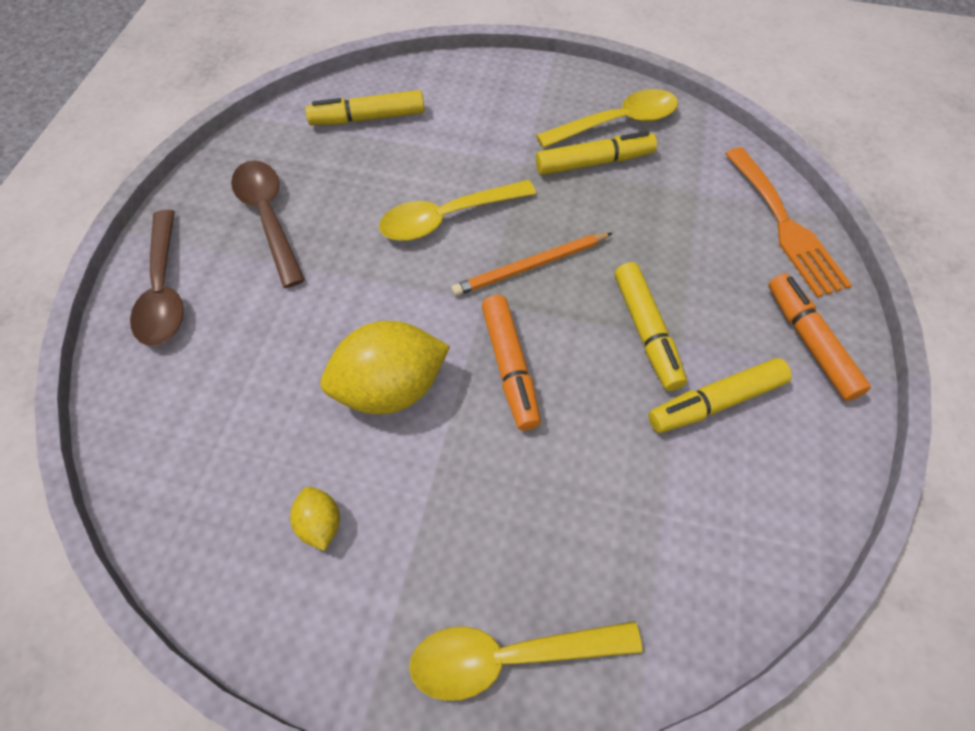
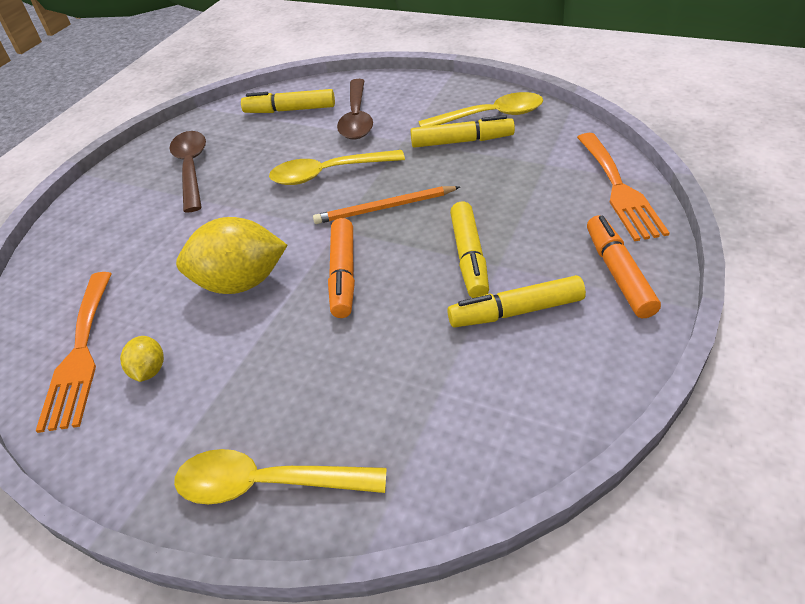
camera: 15 degrees right, 15 degrees down
brown spoon [130,210,184,346] -> brown spoon moved to [337,79,373,139]
none -> orange fork [36,272,112,433]

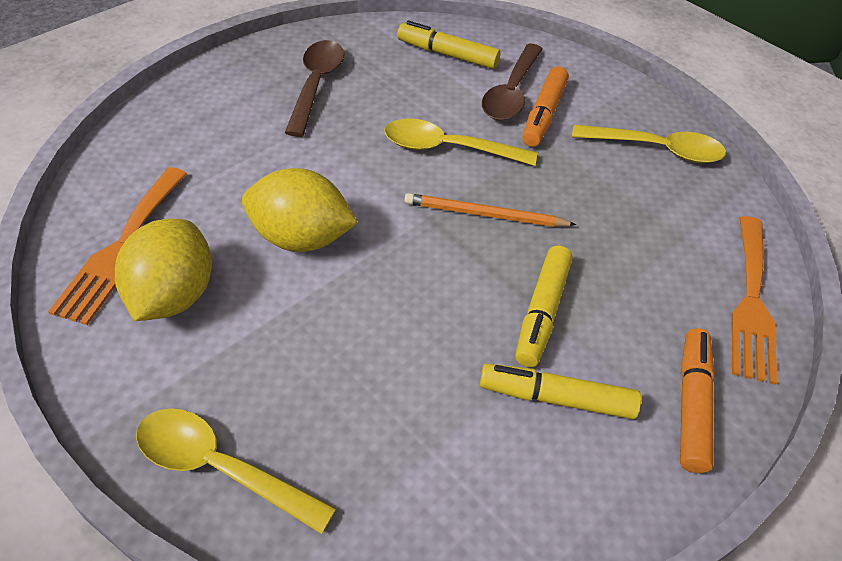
camera: 15 degrees right, 5 degrees up
yellow lemon [120,336,164,382] -> yellow lemon [115,219,212,321], size x2.09
orange marker [328,218,355,318] -> orange marker moved to [522,66,569,147]
yellow marker [410,115,515,148] -> none

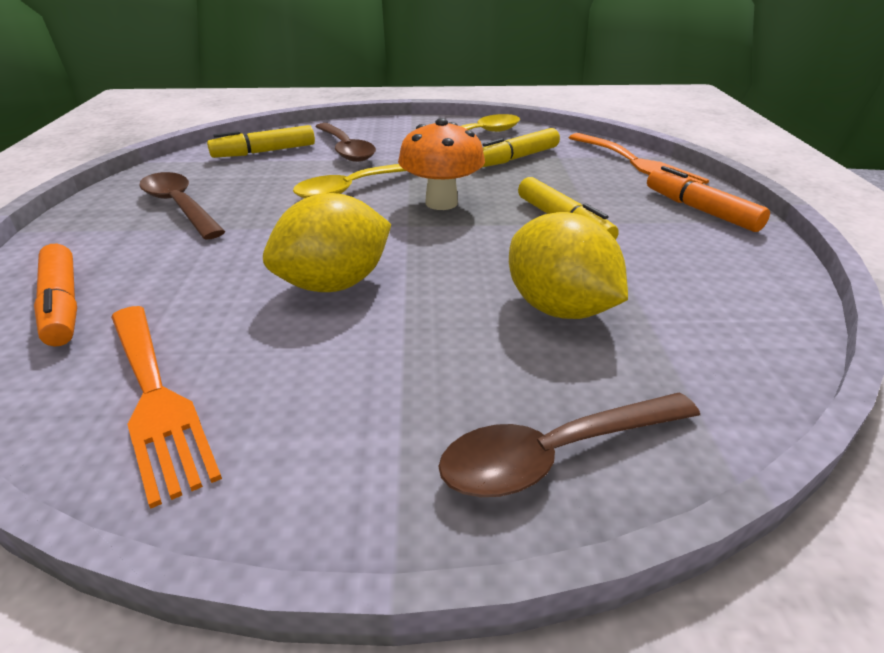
camera: 45 degrees left, 15 degrees down
yellow lemon [115,219,212,321] -> yellow lemon moved to [509,212,628,319]
yellow spoon [136,408,337,534] -> brown spoon [438,392,700,497]
orange pencil [404,193,576,227] -> orange mushroom [398,118,485,210]
yellow marker [480,364,641,419] -> yellow marker moved to [481,128,560,168]
orange marker [522,66,569,147] -> orange marker moved to [34,244,77,347]

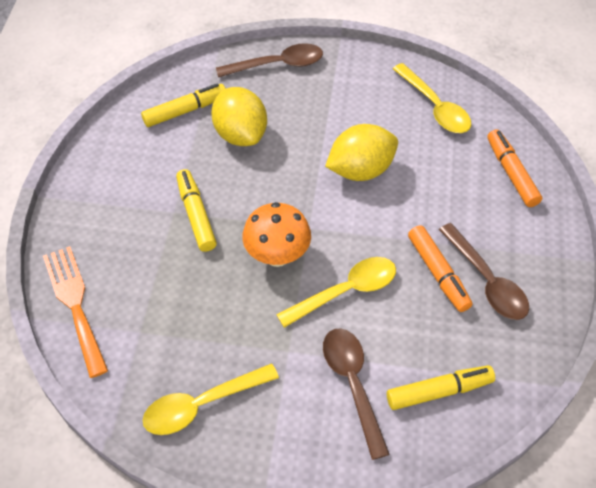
camera: 170 degrees left, 20 degrees up
orange fork [111,306,222,509] -> yellow spoon [393,63,471,133]
yellow marker [481,128,560,168] -> yellow marker moved to [141,83,226,127]
orange marker [647,166,770,232] -> orange marker moved to [408,225,472,312]

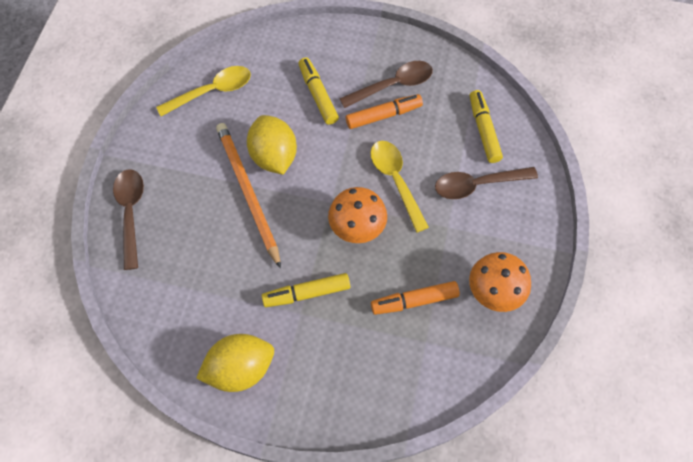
camera: 85 degrees left, 10 degrees up
orange fork [43,246,108,378] -> none
yellow marker [141,83,226,127] -> yellow marker moved to [298,57,339,125]
yellow spoon [143,363,279,435] -> orange mushroom [469,252,531,312]
yellow lemon [211,87,267,146] -> yellow lemon moved to [196,334,274,392]
orange marker [487,129,542,207] -> orange marker moved to [371,281,460,315]
none -> orange pencil [216,123,281,269]

